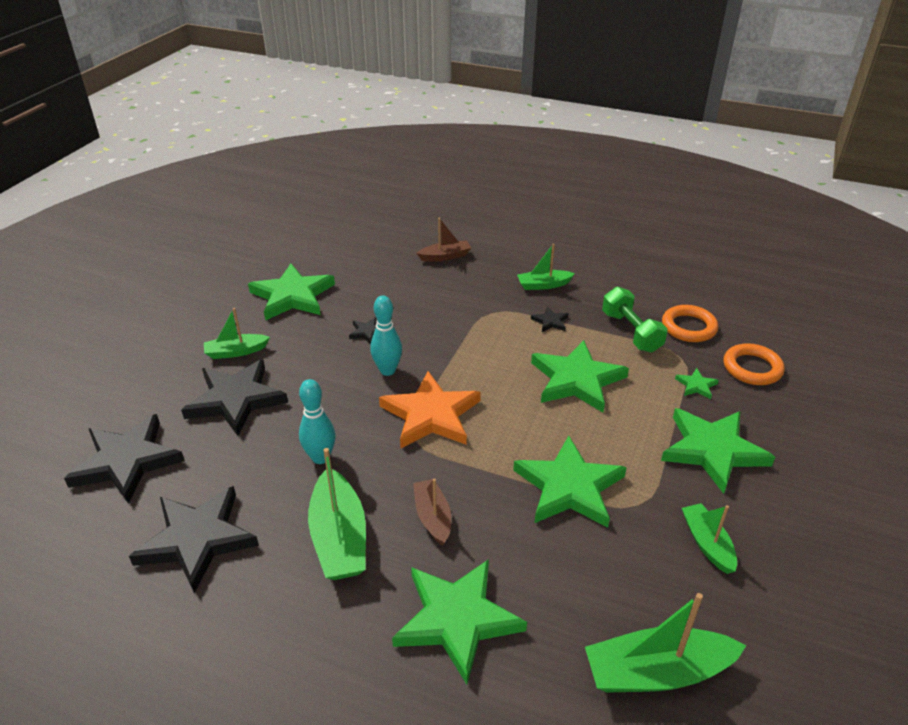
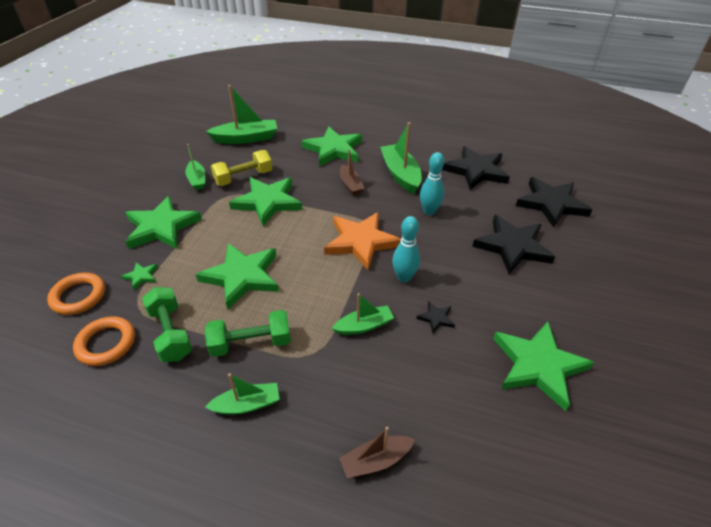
camera: 175 degrees right, 5 degrees up
green boat [204,308,270,359] -> green boat moved to [332,293,394,335]
black star [531,306,568,332] -> green dumbbell [205,310,291,357]
none -> yellow dumbbell [211,150,272,186]

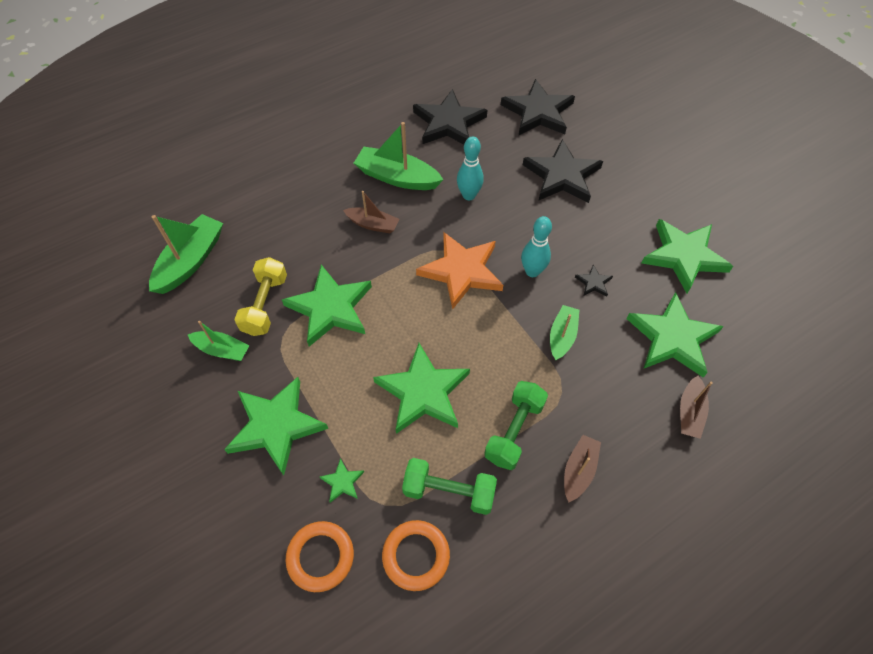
camera: 50 degrees left, 15 degrees up
green boat [205,373,280,415] -> brown boat [564,435,601,503]
green star [301,126,362,166] -> green star moved to [627,292,724,378]

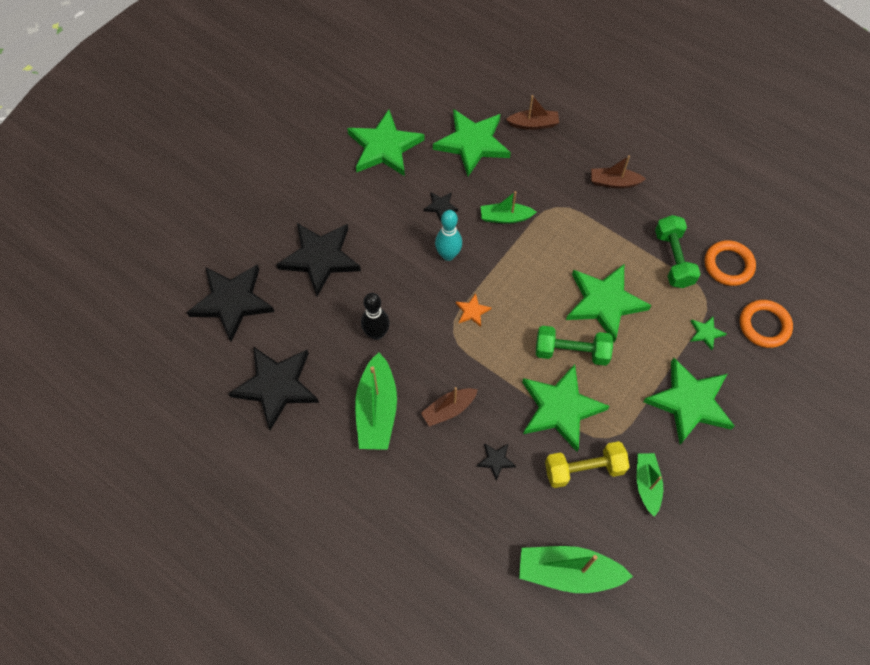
camera: 110 degrees left, 5 degrees up
brown boat [343,191,399,233] -> brown boat turned 120 degrees counterclockwise [421,387,478,427]
orange star [416,232,503,310] -> orange star [456,293,492,327], size x0.43
turquoise bowling pin [457,137,484,200] -> black bowling pin [361,293,390,340]
green dumbbell [484,381,548,470] -> green dumbbell moved to [536,326,613,366]
none -> black star [477,443,516,481]

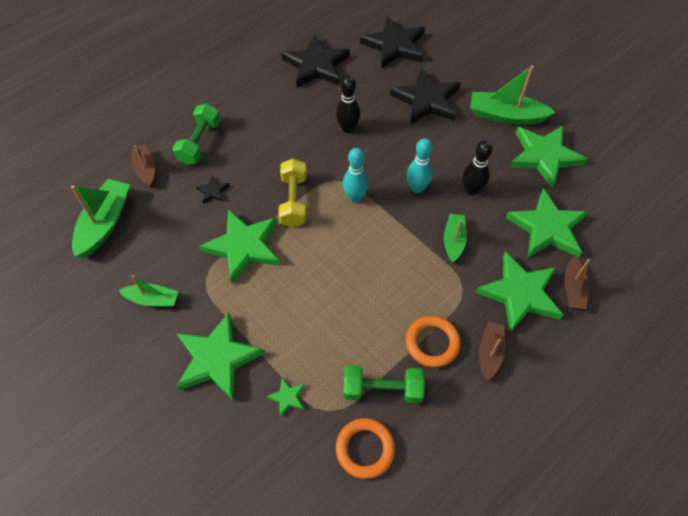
camera: 100 degrees right, 5 degrees down
green boat [355,352,397,450] -> green boat moved to [470,65,555,125]
brown boat [421,387,478,427] -> brown boat moved to [131,144,155,187]
black star [424,192,458,221] -> black bowling pin [463,140,492,196]
orange star [456,293,492,327] -> turquoise bowling pin [343,148,369,203]
green dumbbell [536,326,613,366] -> green dumbbell moved to [172,103,221,165]
yellow dumbbell [545,441,630,488] -> yellow dumbbell moved to [279,159,307,227]
green star [566,264,652,343] -> green star moved to [476,252,563,333]
orange ring [740,300,793,348] -> orange ring moved to [406,316,461,367]

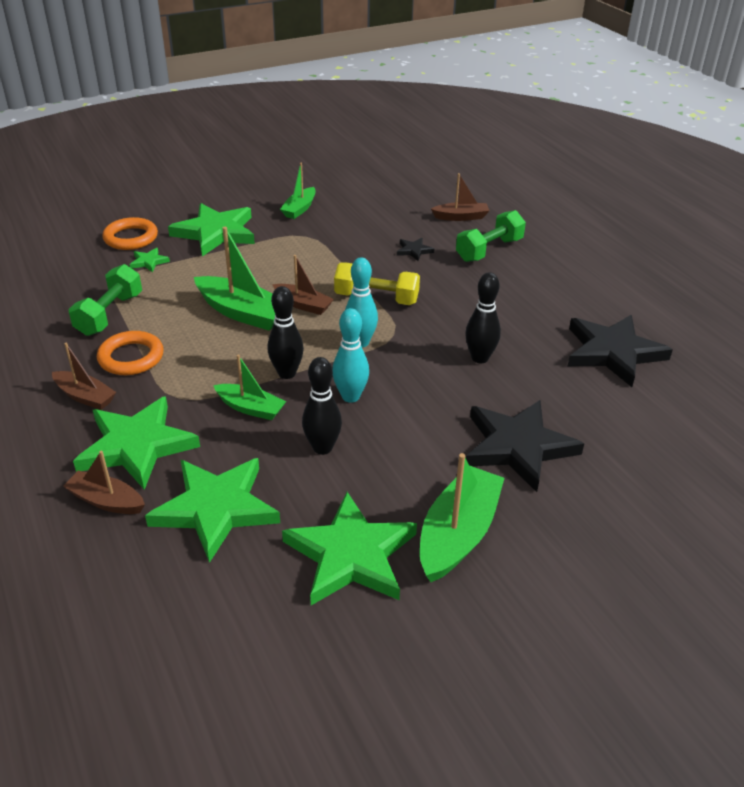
camera: 105 degrees right, 20 degrees down
green boat [71,179,130,257] -> green boat moved to [194,227,275,331]
green dumbbell [172,103,221,165] -> green dumbbell turned 75 degrees counterclockwise [456,210,526,262]
green star [199,209,281,284] -> none
orange ring [336,418,395,479] -> orange ring moved to [102,217,158,250]
black star [360,16,425,69] -> none
none -> black bowling pin [267,286,304,379]
none -> brown boat [272,255,334,315]

